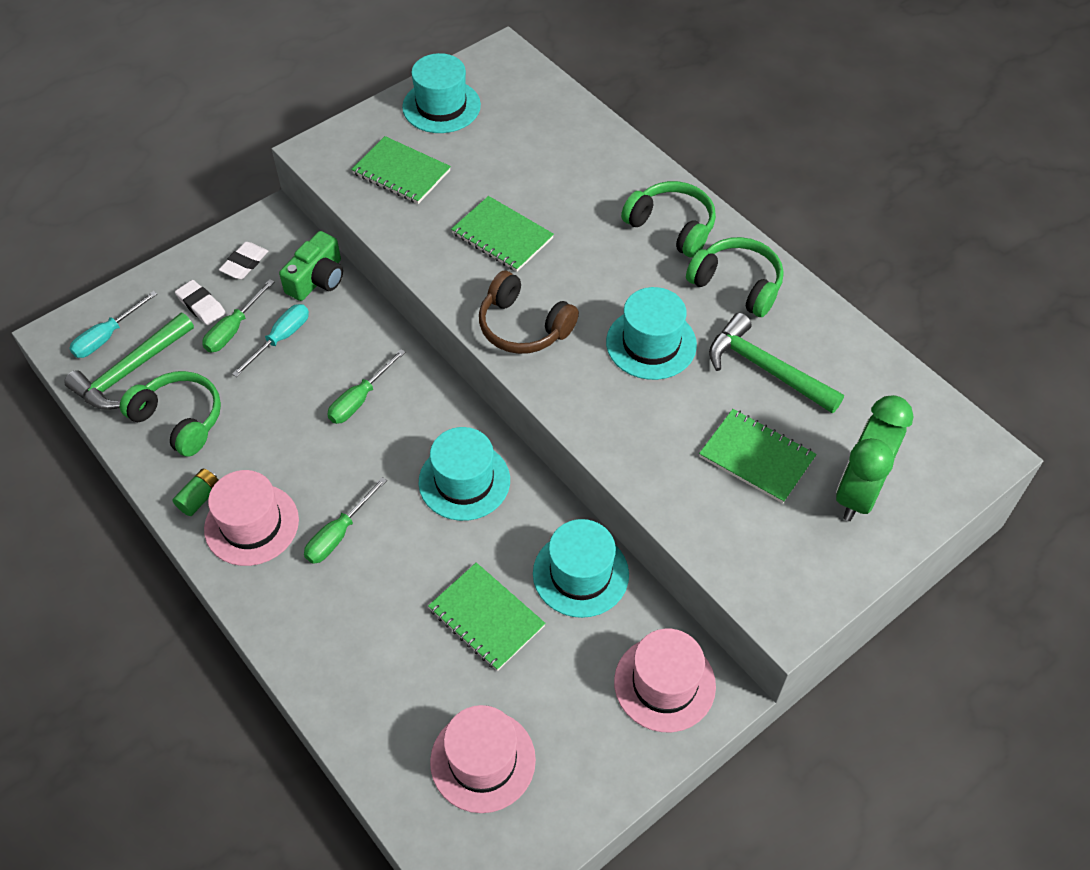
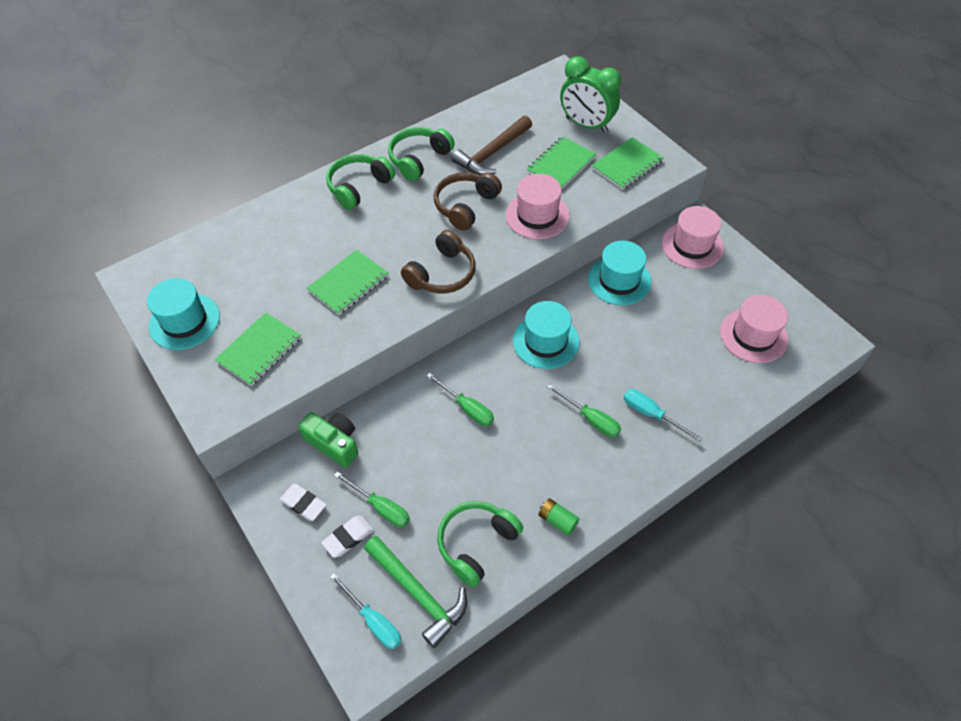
camera: 85 degrees left, 0 degrees up
pink hat [204,470,299,566] -> pink hat moved to [506,174,570,239]
turquoise screwdriver [232,304,309,377] -> turquoise screwdriver moved to [624,389,703,442]
green notebook [428,562,546,671] -> green notebook moved to [591,137,664,190]
turquoise hat [606,287,697,380] -> brown headphones [434,172,502,231]
green hammer [709,313,844,413] -> brown hammer [452,115,532,175]

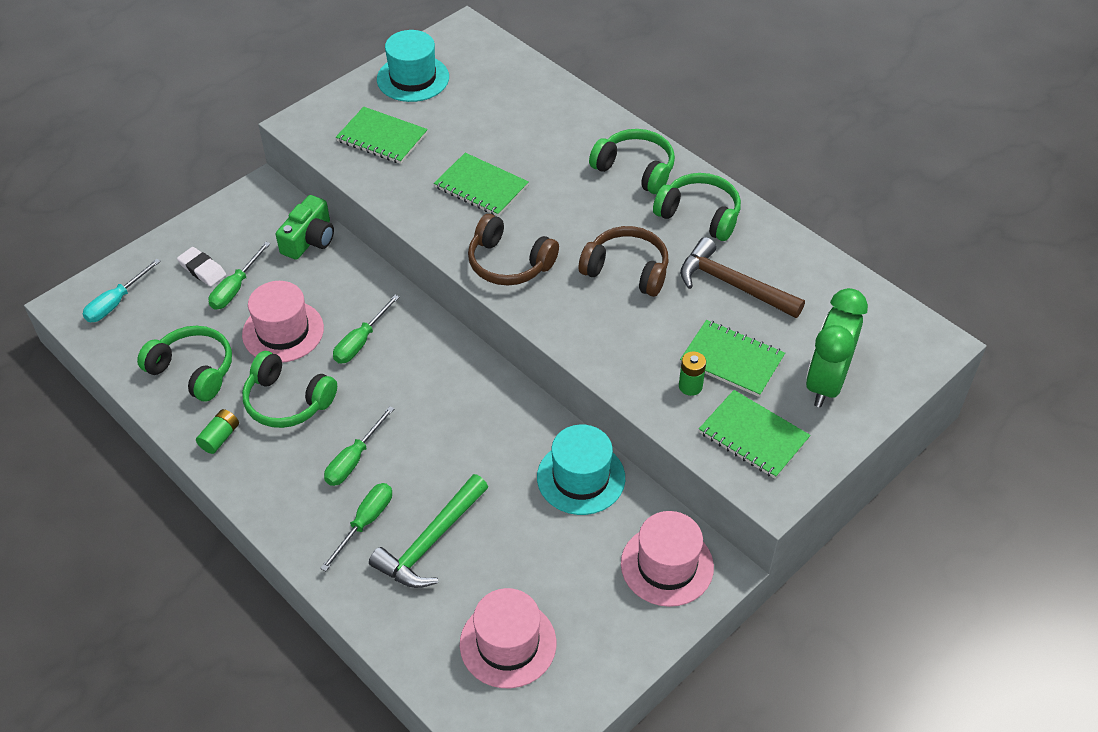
camera: 80 degrees right, 5 degrees down
white eraser [279,484,326,521] -> none
green hammer [364,536,467,648] -> green hammer moved to [369,474,488,588]
pink hat [506,174,570,239] -> pink hat moved to [242,281,324,363]
turquoise hat [513,301,579,369] -> none
turquoise screwdriver [624,389,703,442] -> green screwdriver [320,483,392,571]
none -> green headphones [242,351,337,428]
none -> green battery [679,352,706,396]

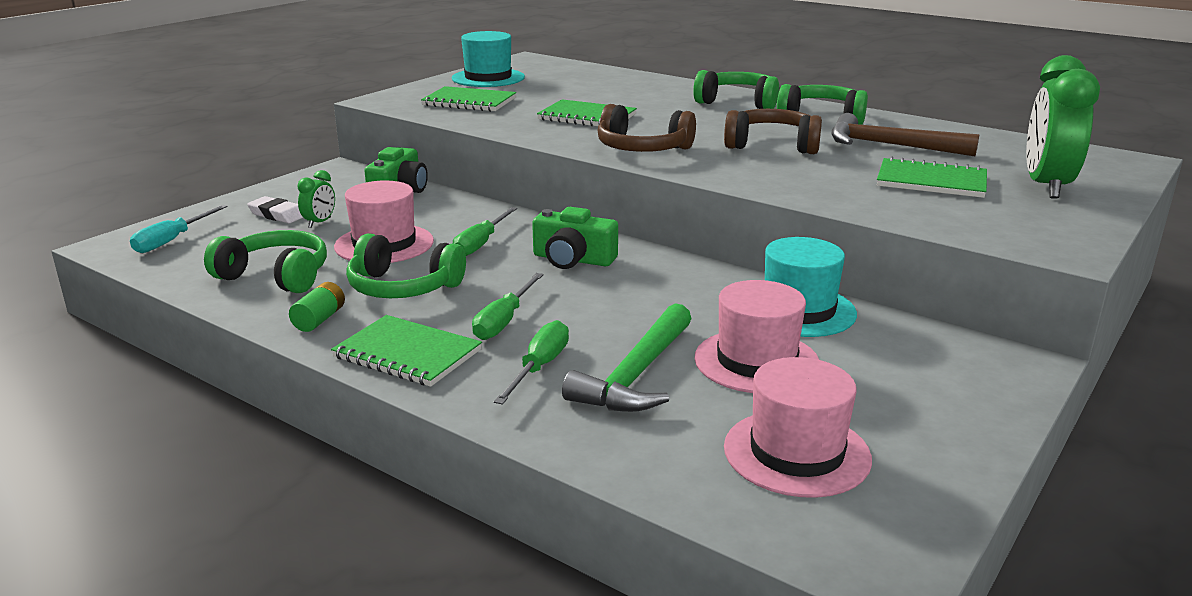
camera: 10 degrees left, 25 degrees down
green screwdriver [209,242,270,310] -> green clock [298,170,335,228]
pink hat [621,511,714,607] -> pink hat moved to [694,280,819,393]
green battery [679,352,706,396] -> none
green notebook [699,390,810,479] -> green notebook moved to [331,315,482,387]
none -> green camera [532,207,618,269]

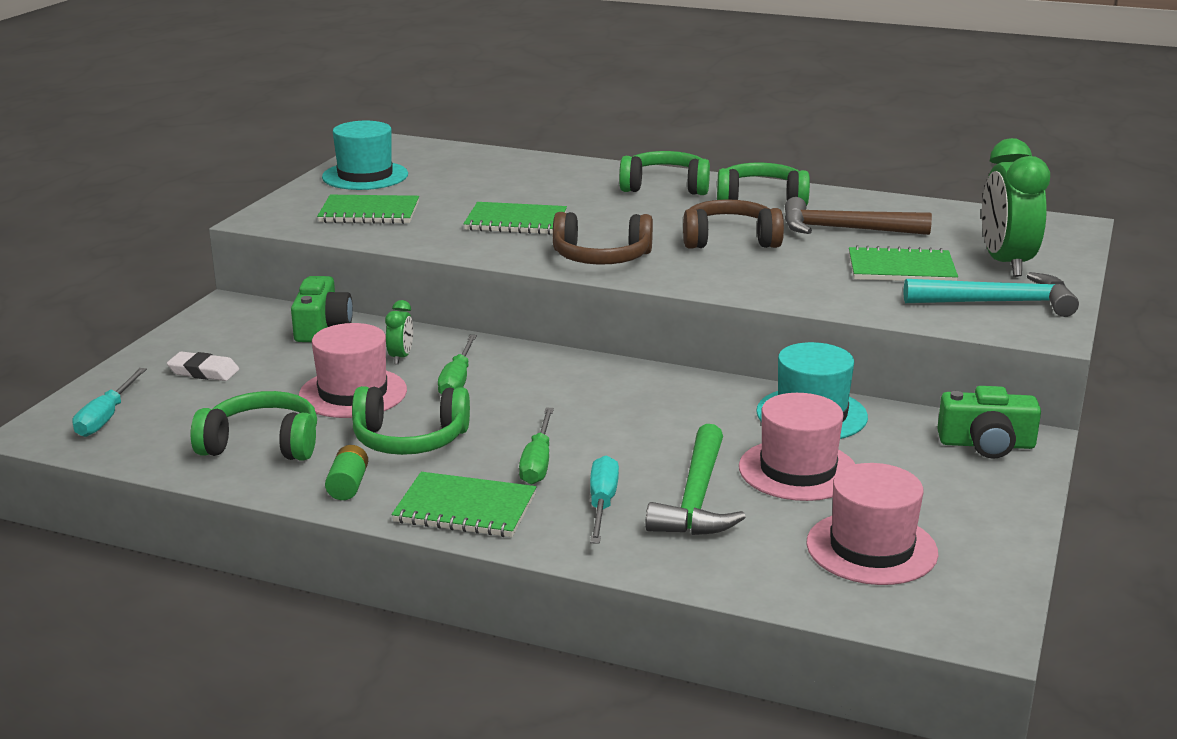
camera: 15 degrees left, 0 degrees up
green clock [298,170,335,228] -> green clock moved to [385,300,413,364]
green screwdriver [494,320,569,405] -> turquoise screwdriver [590,455,619,544]
green camera [532,207,618,269] -> green camera moved to [937,386,1041,459]
none -> turquoise hammer [903,272,1079,317]

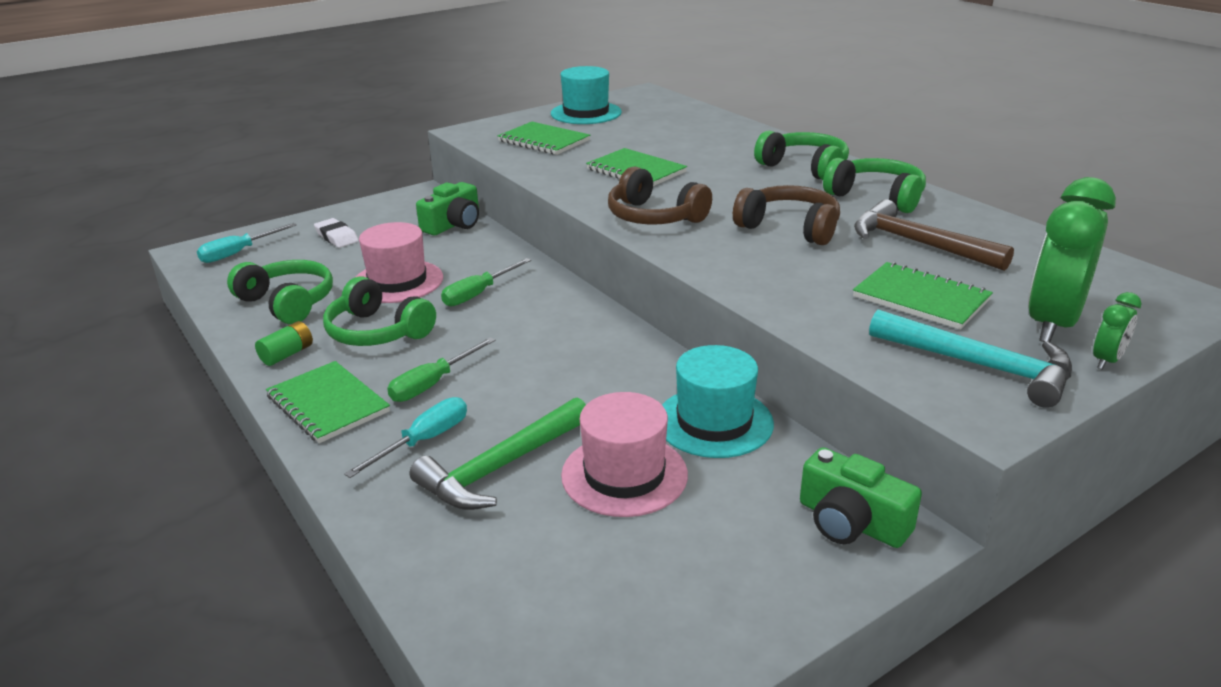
camera: 35 degrees right, 5 degrees up
green clock [385,300,413,364] -> green clock moved to [1093,292,1141,369]
pink hat [806,463,938,585] -> none

